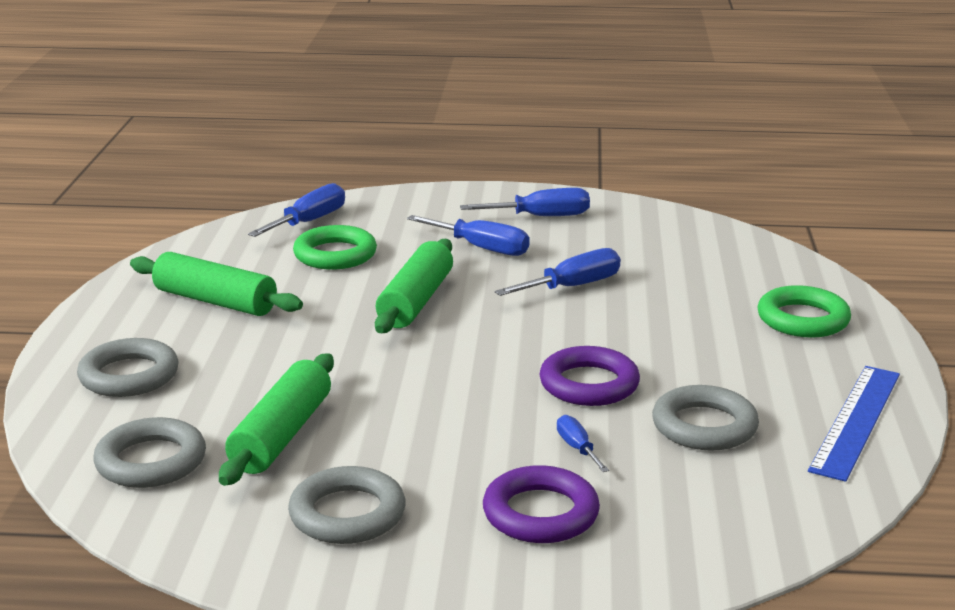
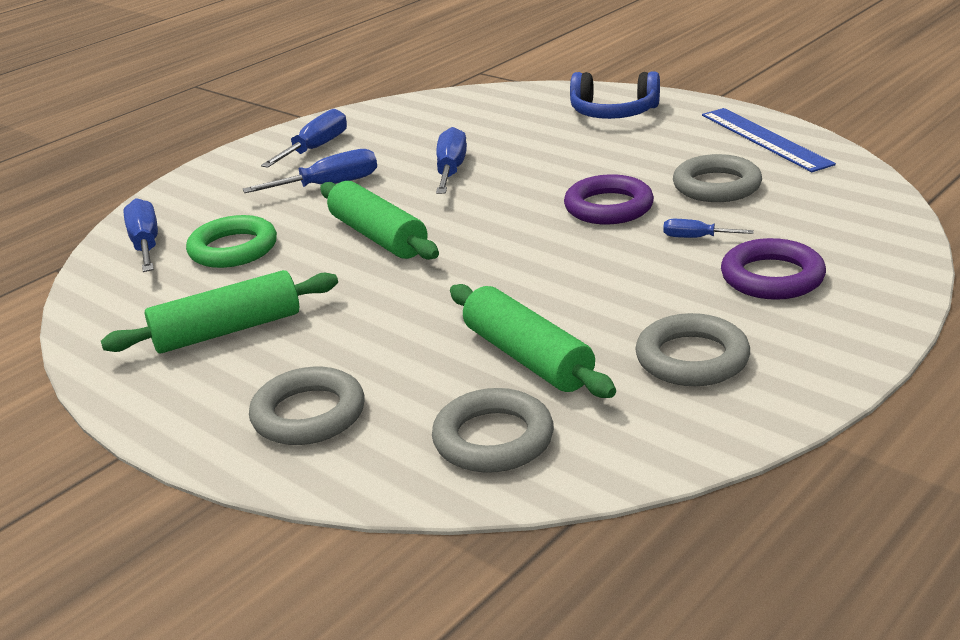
camera: 50 degrees left, 5 degrees up
green ring [757,285,851,338] -> blue headphones [570,71,660,119]

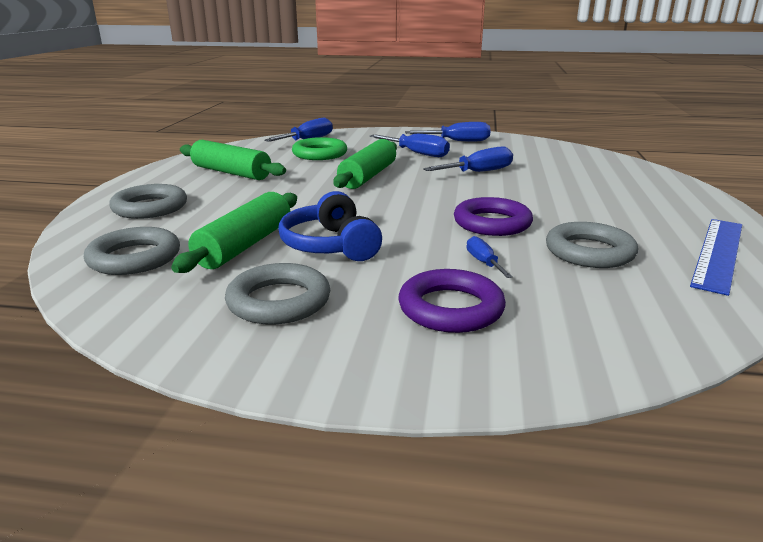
camera: 55 degrees right, 5 degrees down
blue headphones [570,71,660,119] -> blue headphones moved to [278,191,382,261]

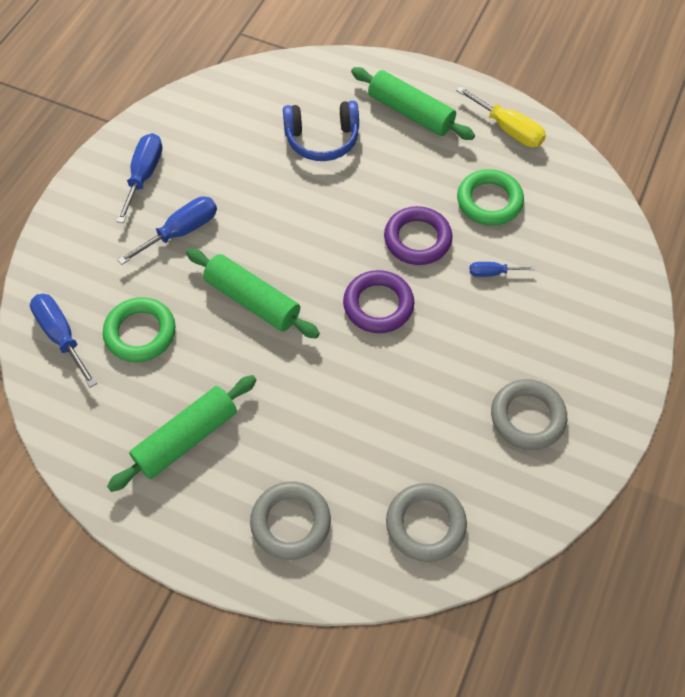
camera: 75 degrees left, 35 degrees up
green rolling pin [171,192,297,273] -> green rolling pin moved to [351,67,475,140]
blue headphones [278,191,382,261] -> blue headphones moved to [283,101,359,161]
purple ring [398,269,506,333] -> purple ring moved to [343,270,414,333]
blue screwdriver [423,146,513,172] -> none
grey ring [546,222,638,268] -> green ring [457,169,524,226]
blue ruler [690,219,742,296] -> yellow screwdriver [456,86,546,147]

